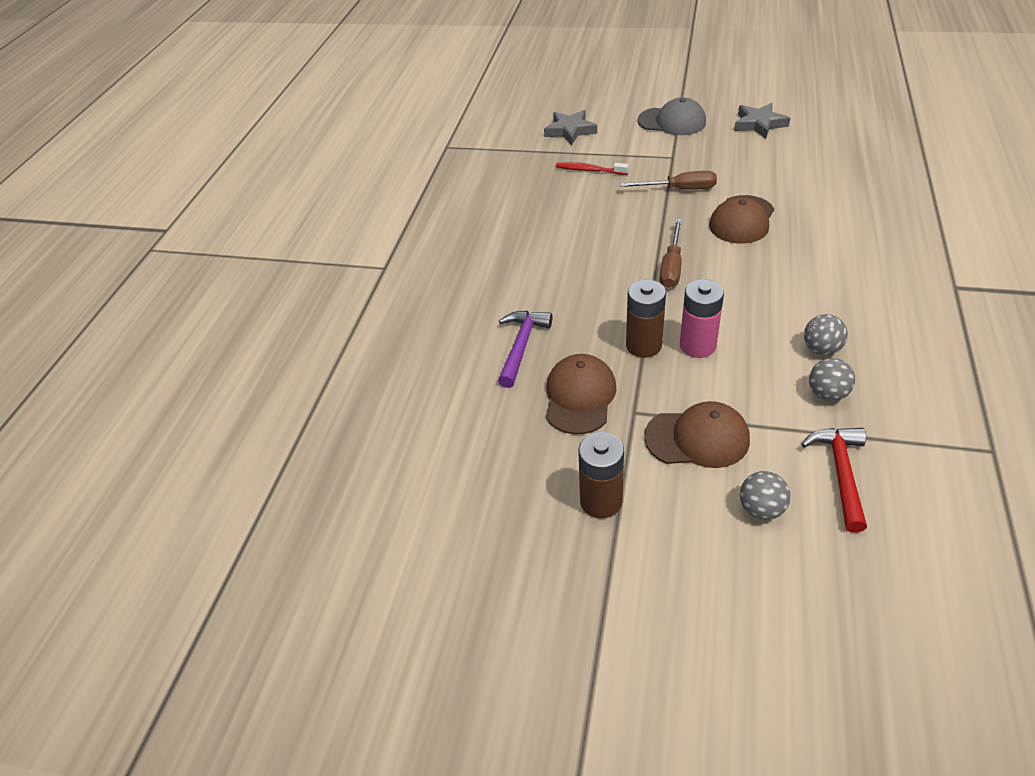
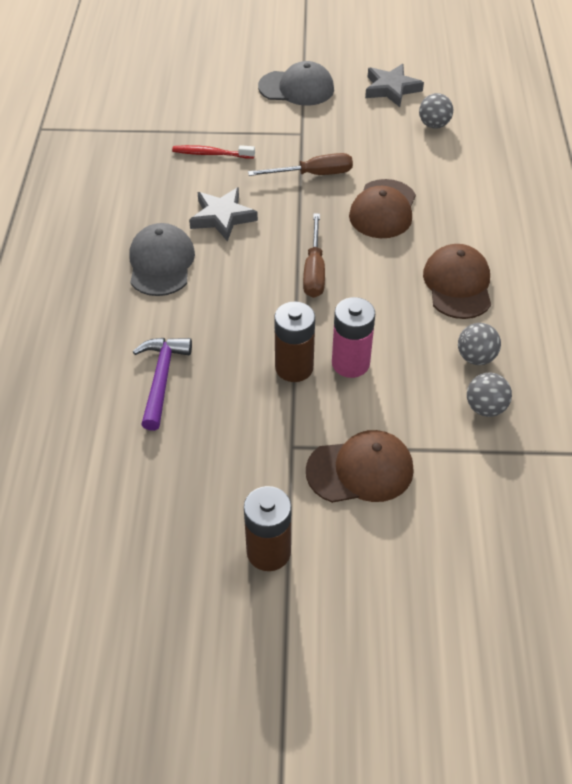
camera: 15 degrees left, 5 degrees up
grey star [544,110,597,145] -> grey star moved to [189,187,258,242]
brown cap [546,354,616,434] -> brown cap moved to [423,244,491,319]
grey ball [740,471,791,520] -> grey ball moved to [419,93,453,129]
red hammer [802,428,867,533] -> none
none -> grey cap [129,223,195,296]

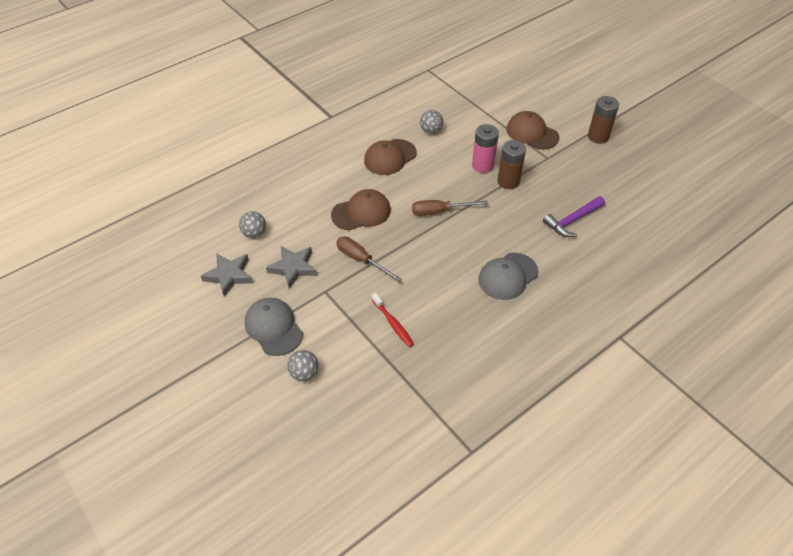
camera: 130 degrees left, 0 degrees up
grey star [189,187,258,242] -> grey star moved to [266,246,317,289]
brown screwdriver [303,213,325,298] -> brown screwdriver turned 150 degrees counterclockwise [412,200,488,216]
grey ball [467,373,512,417] -> grey ball moved to [287,350,319,381]

